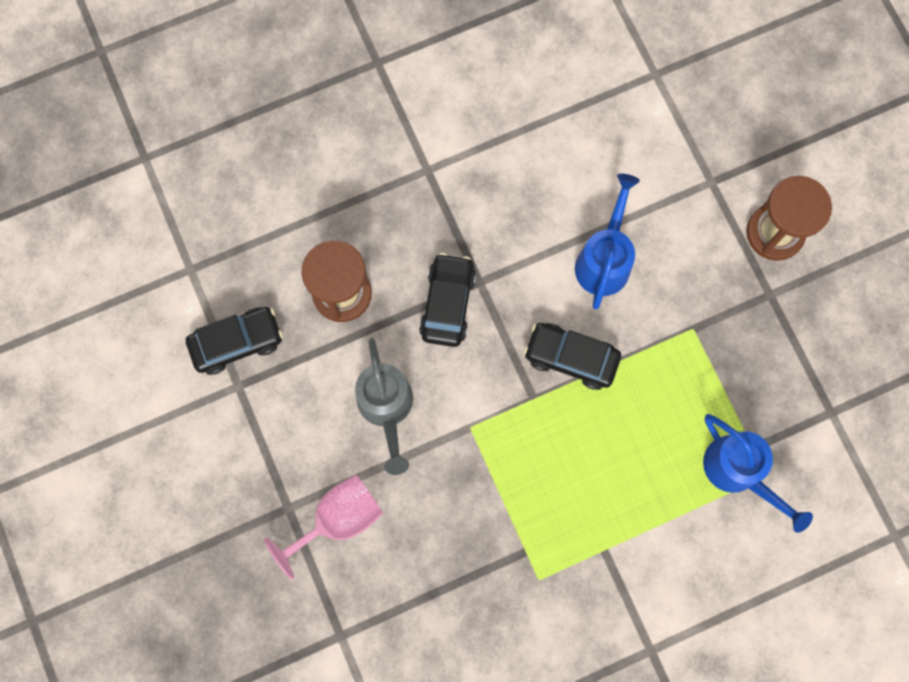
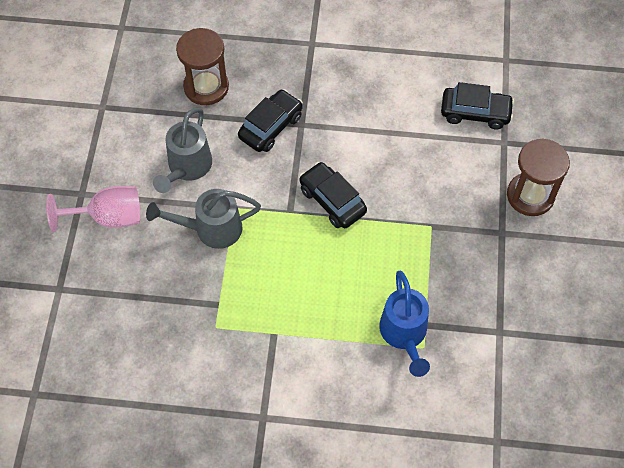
camera: 30 degrees right, 15 degrees down
black car [186,307,283,375] -> black car moved to [441,82,514,129]
blue watering can [575,174,640,309] -> none
none -> grey watering can [146,189,261,249]

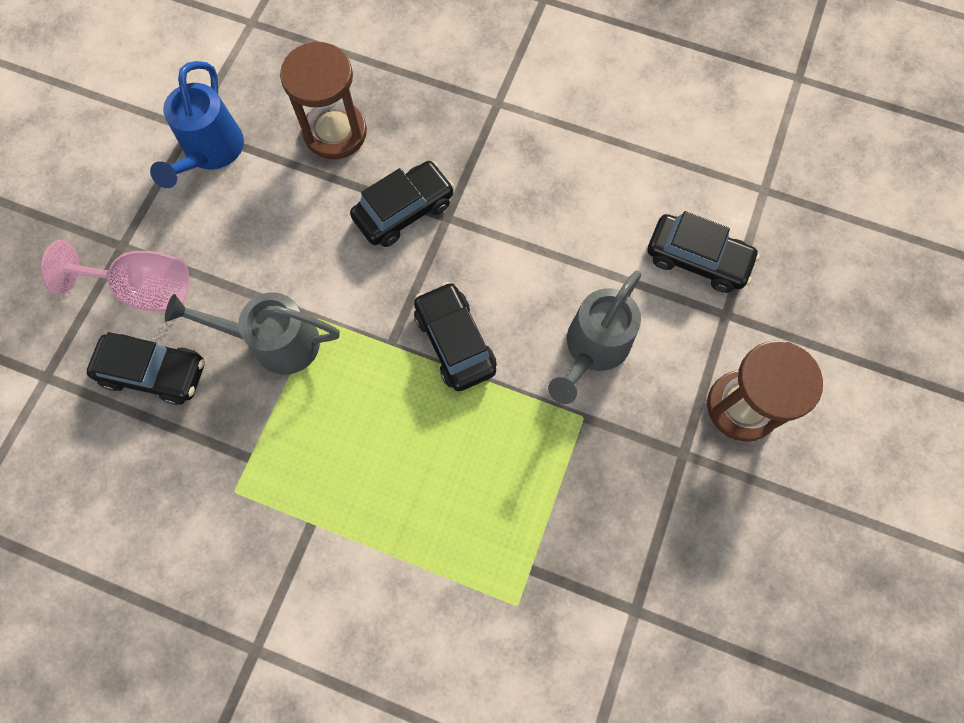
camera: 15 degrees right, 10 degrees up
grey watering can [153,108,212,193] -> grey watering can moved to [548,271,641,404]
blue watering can [379,271,430,377] -> blue watering can moved to [150,61,244,188]
none -> black car [87,332,205,405]

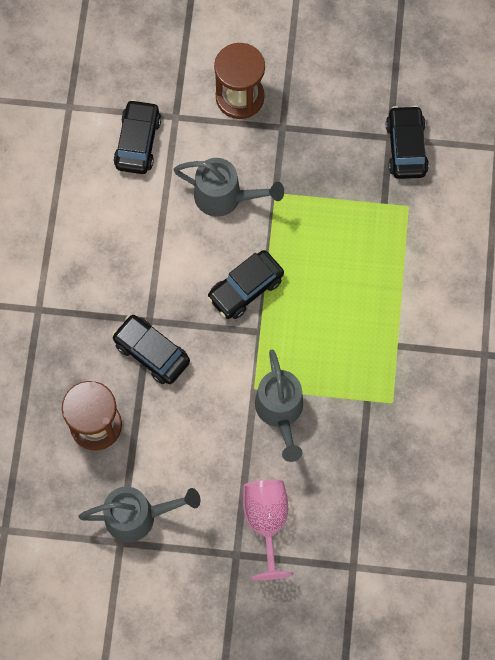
camera: 105 degrees left, 0 degrees up
black car [87,332,205,405] -> black car moved to [386,105,429,179]
blue watering can [150,61,244,188] -> grey watering can [79,487,200,542]

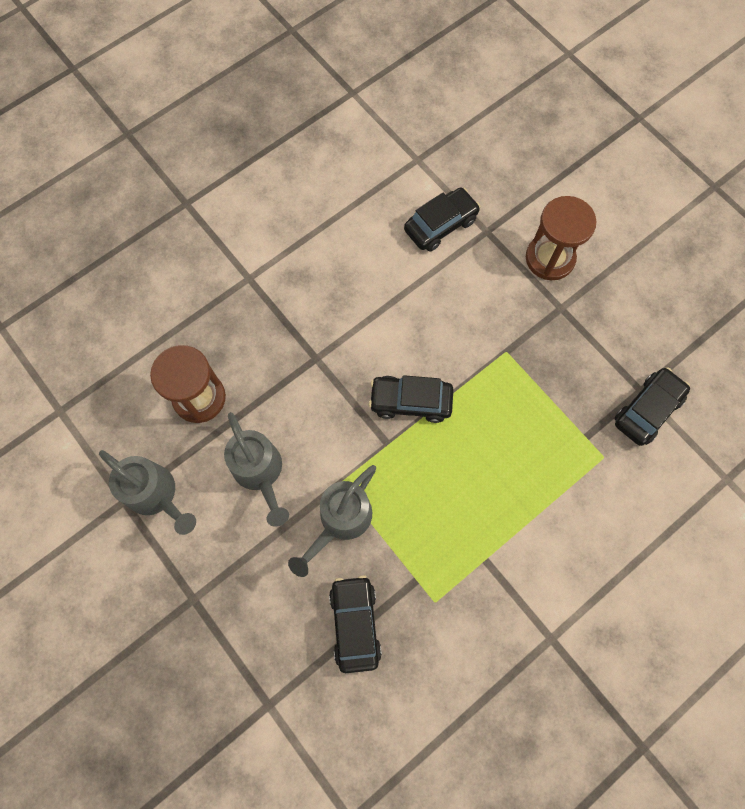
camera: 45 degrees right, 0 degrees up
black car [112,315,190,384] -> black car moved to [329,575,382,673]
grey watering can [173,158,284,217] -> grey watering can moved to [224,412,289,527]
pink goblet [243,480,294,580] -> none

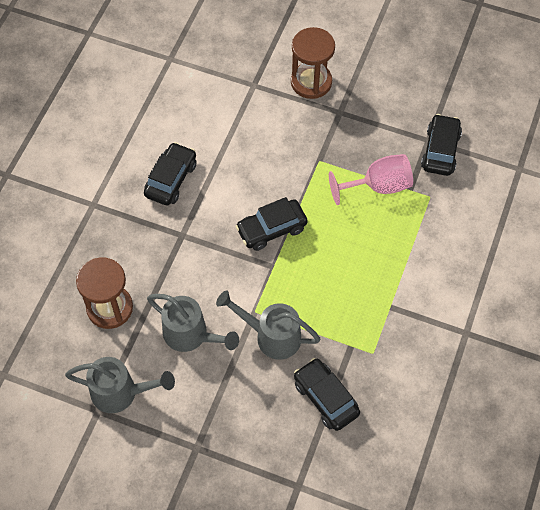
camera: 30 degrees left, 10 degrees down
grey watering can [288,465,376,577] -> grey watering can turned 105 degrees clockwise [216,291,320,360]
black car [404,188,480,252] -> black car moved to [144,142,197,205]
none -> pink goblet [329,154,413,205]

